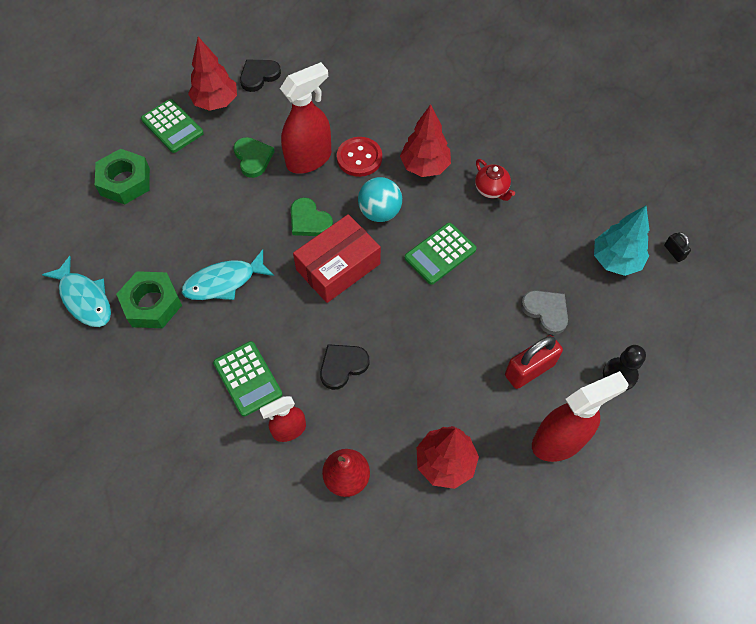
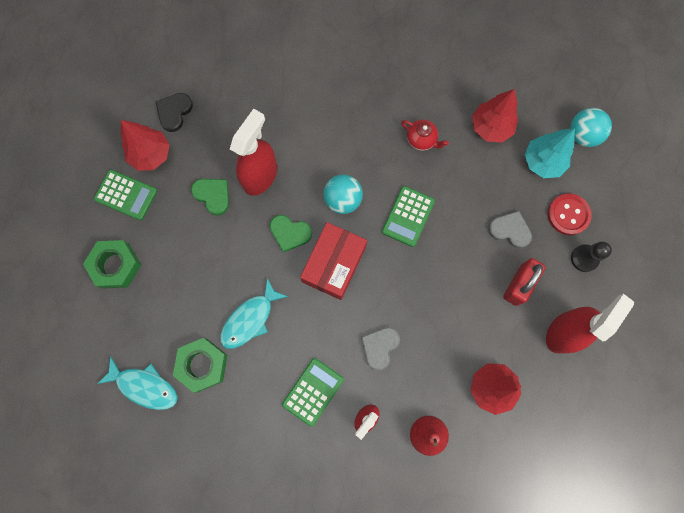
camera: 25 degrees left, 15 degrees up
green calculator [213,341,282,417] -> green calculator turned 90 degrees counterclockwise [282,358,344,427]
black heart [320,344,370,390] -> grey heart [361,327,400,371]
red button [337,137,382,177] -> red button moved to [548,193,592,235]
red tree [400,104,451,177] -> red tree moved to [472,89,518,143]
black padlock [664,232,691,262] -> turquoise ball [570,108,612,147]

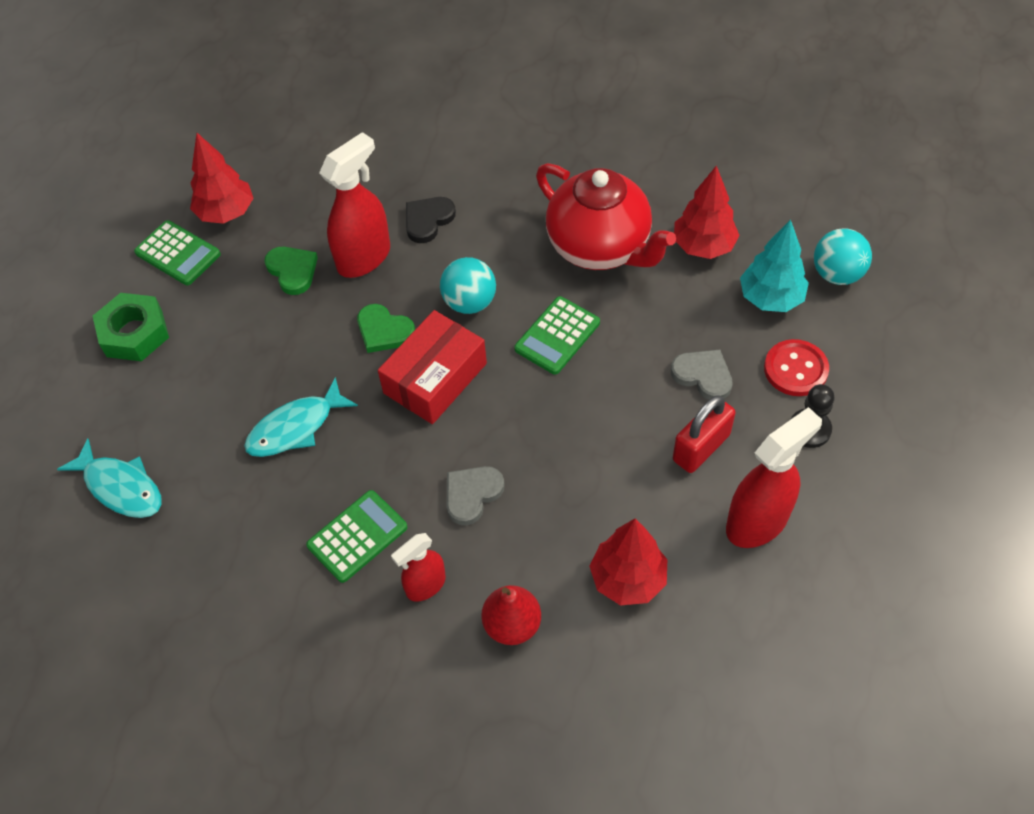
camera: 15 degrees right, 20 degrees down
black heart [156,93,193,132] -> black heart moved to [406,197,456,243]
green nut [173,338,227,393] -> none
red teapot [401,120,449,151] -> red teapot [536,163,676,270], size x2.34

